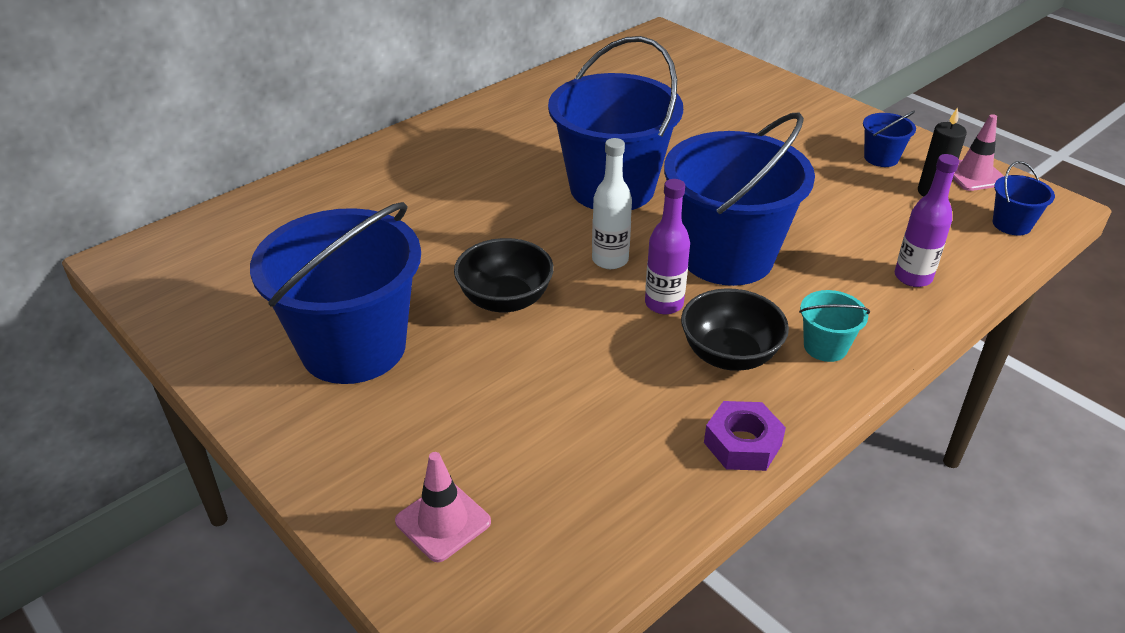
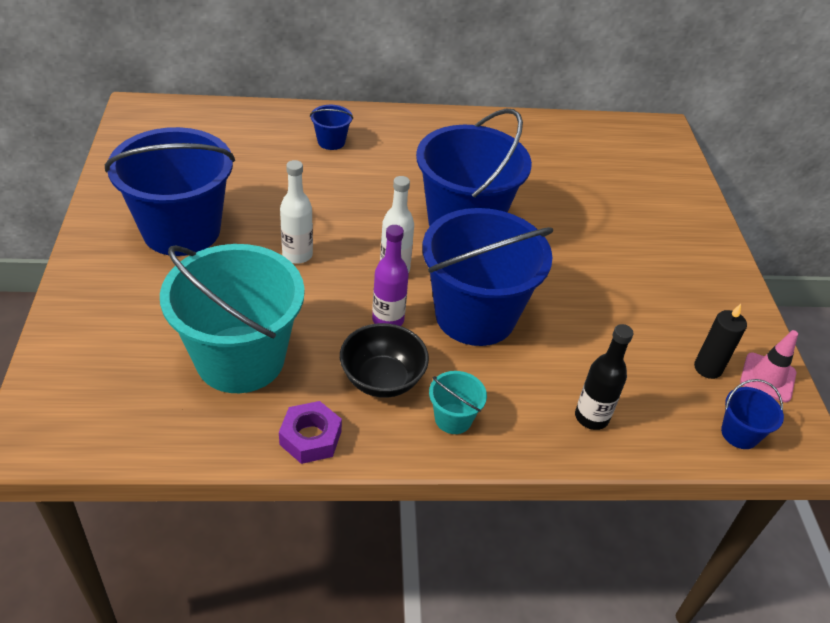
camera: 35 degrees right, 5 degrees up
pink traffic cone [395,452,491,562] -> none
black bowl [454,238,554,313] -> white bottle [280,160,313,264]
blue bucket [863,111,916,167] -> blue bucket moved to [310,105,353,150]
purple bottle [895,154,959,287] -> black bottle [575,324,634,430]
none -> turquoise bucket [160,244,305,393]

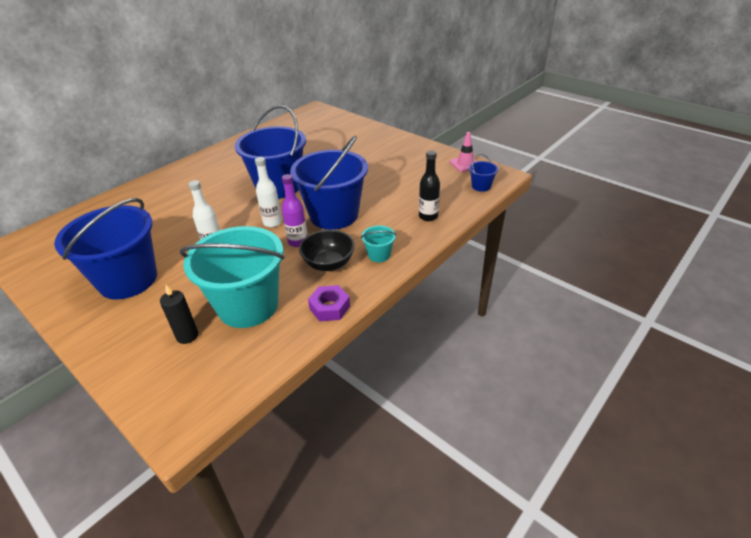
camera: 40 degrees left, 5 degrees down
blue bucket [310,105,353,150] -> none
black candle [694,304,747,379] -> black candle moved to [160,285,198,344]

